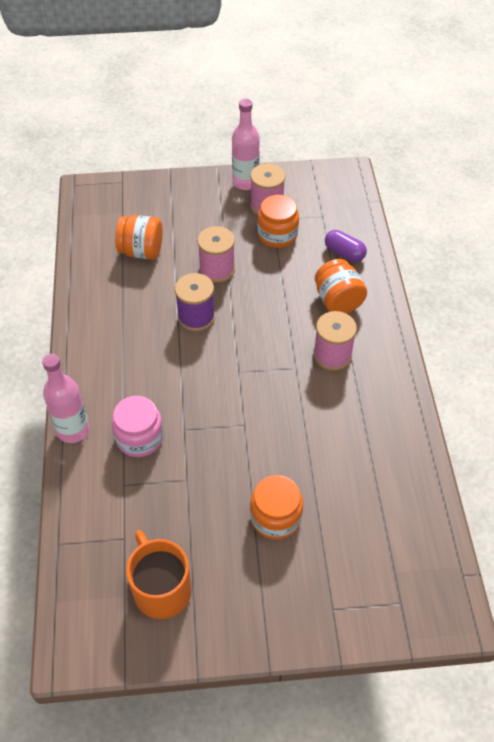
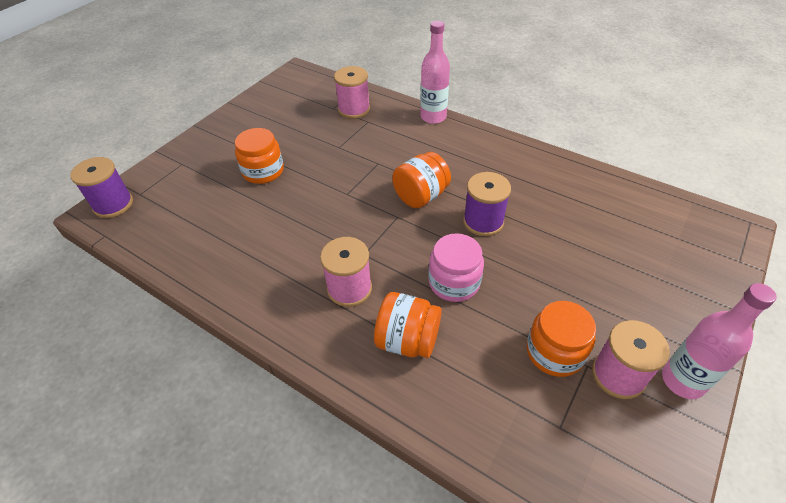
camera: 130 degrees right, 5 degrees down
pink jar [112,396,164,457] -> pink jar moved to [428,233,484,302]
orange jar [115,215,163,260] -> orange jar moved to [392,152,451,208]
orange mug [126,530,192,619] -> none
pink spool [197,226,235,283] -> pink spool moved to [334,66,370,119]
purple capsule [325,230,367,262] -> none
none -> purple spool [70,157,133,218]

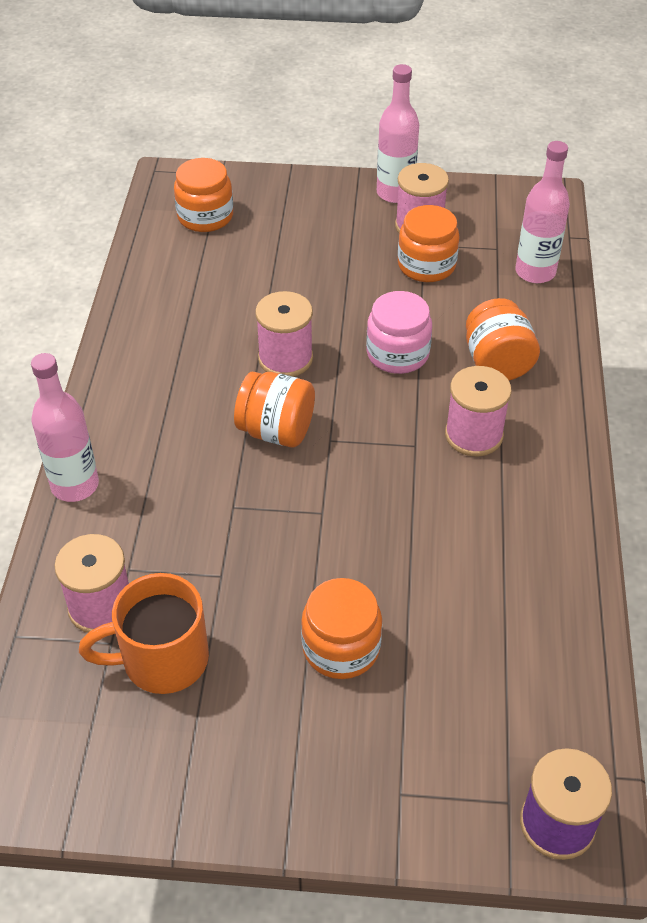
camera: 120 degrees left, 0 degrees up
purple spool [463,172,511,236] -> pink spool [255,291,313,377]
none -> orange mug [79,573,209,694]
none -> orange jar [174,158,233,232]
none -> pink bottle [515,141,570,283]

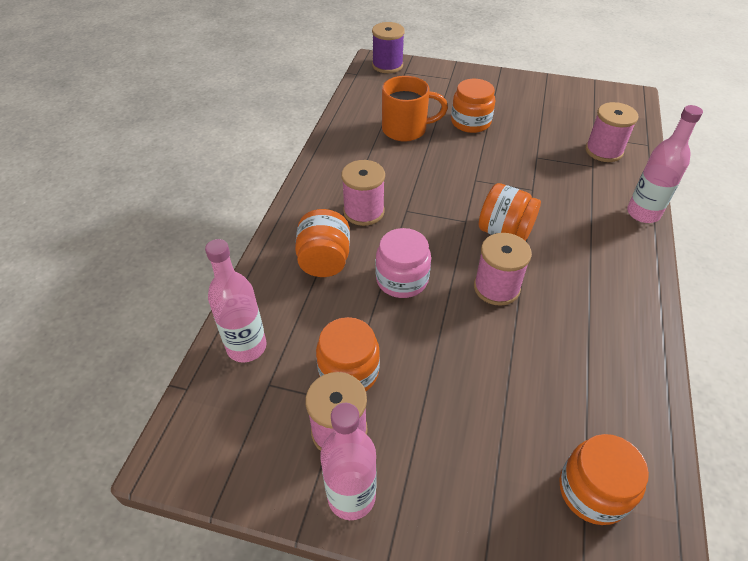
camera: 170 degrees left, 0 degrees up
orange mug [79,573,209,694] -> orange mug moved to [382,76,448,142]

